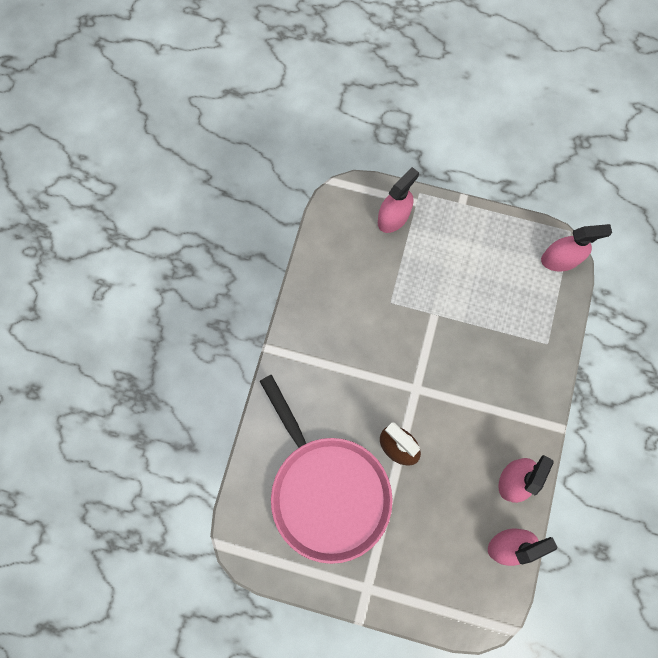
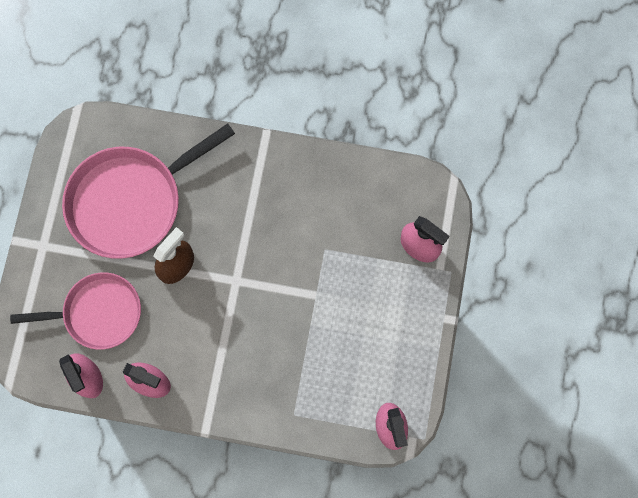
camera: 85 degrees right, 0 degrees up
none -> pink pan [10,272,141,350]

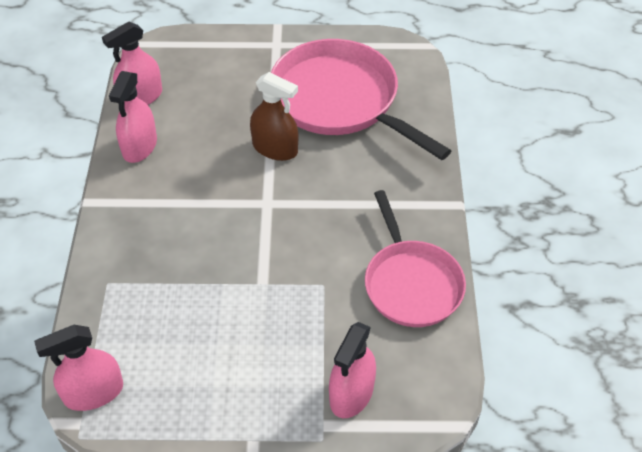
camera: 80 degrees right, 25 degrees down
pink pan [10,272,141,350] -> pink pan moved to [365,190,466,327]

